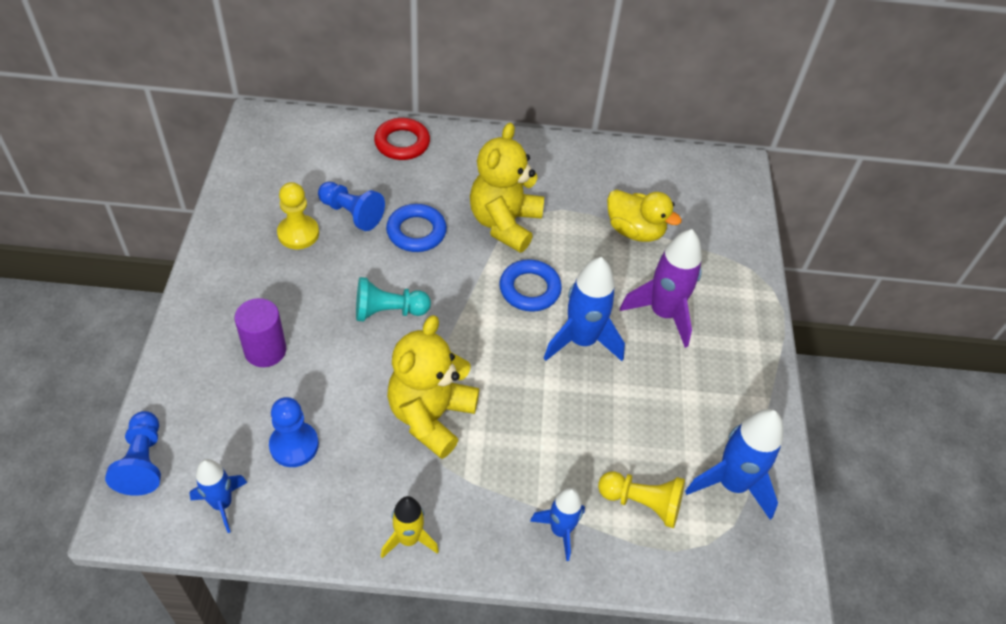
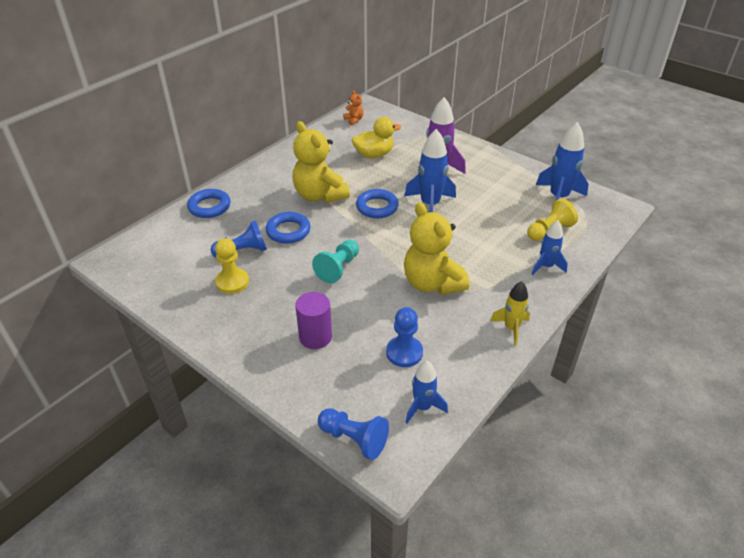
camera: 50 degrees left, 10 degrees down
red ring [374,118,430,160] -> blue ring [187,189,231,218]
none -> orange teddy bear [343,90,364,125]

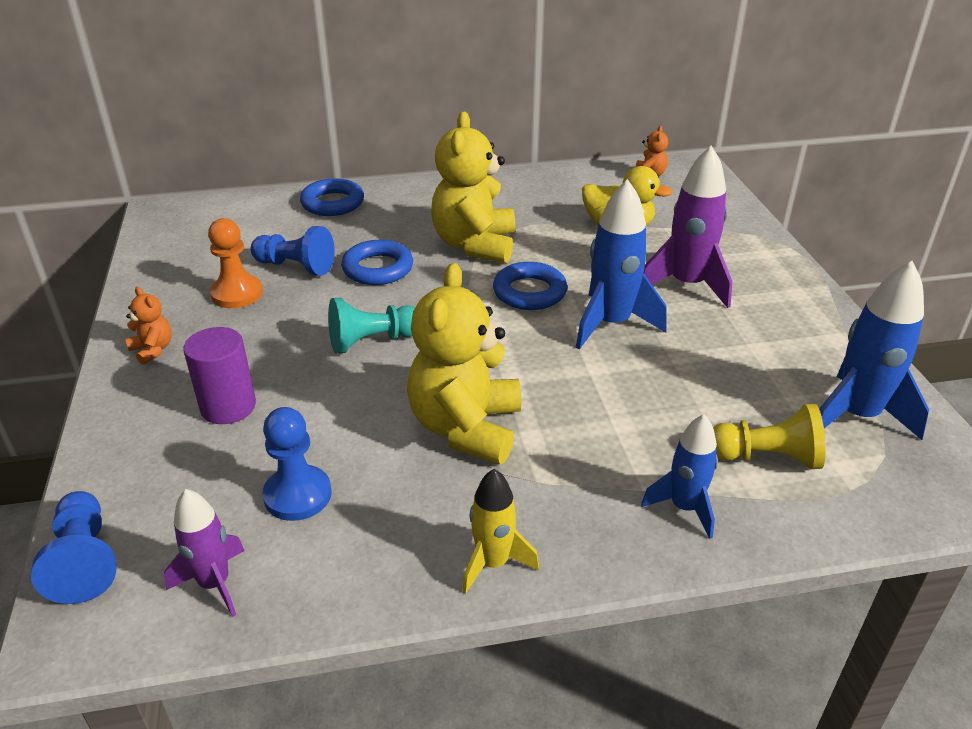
camera: 40 degrees right, 5 degrees down
yellow pawn [215,238,249,294] -> orange pawn [208,218,263,308]
blue rocket [405,361,448,423] -> purple rocket [164,489,245,617]
none -> orange teddy bear [125,287,172,365]

